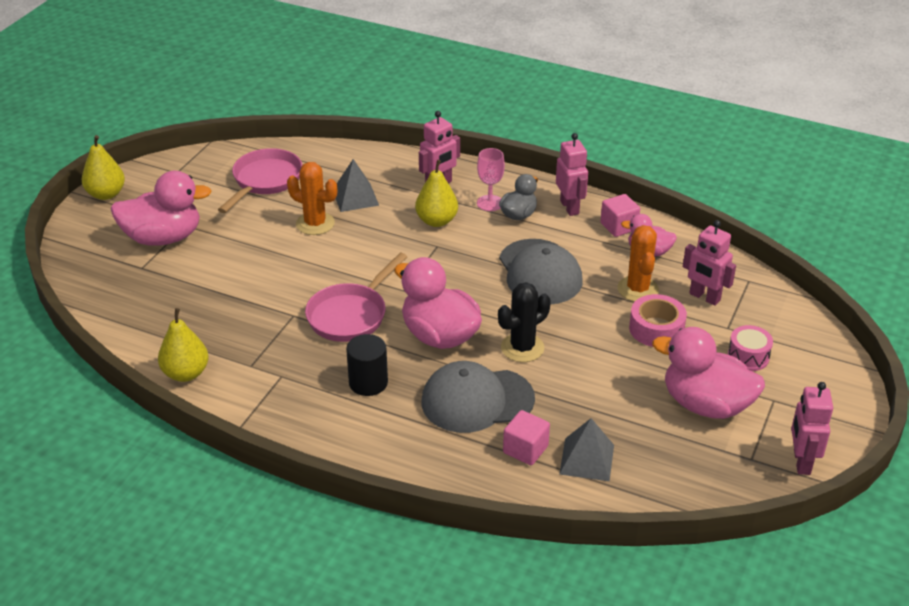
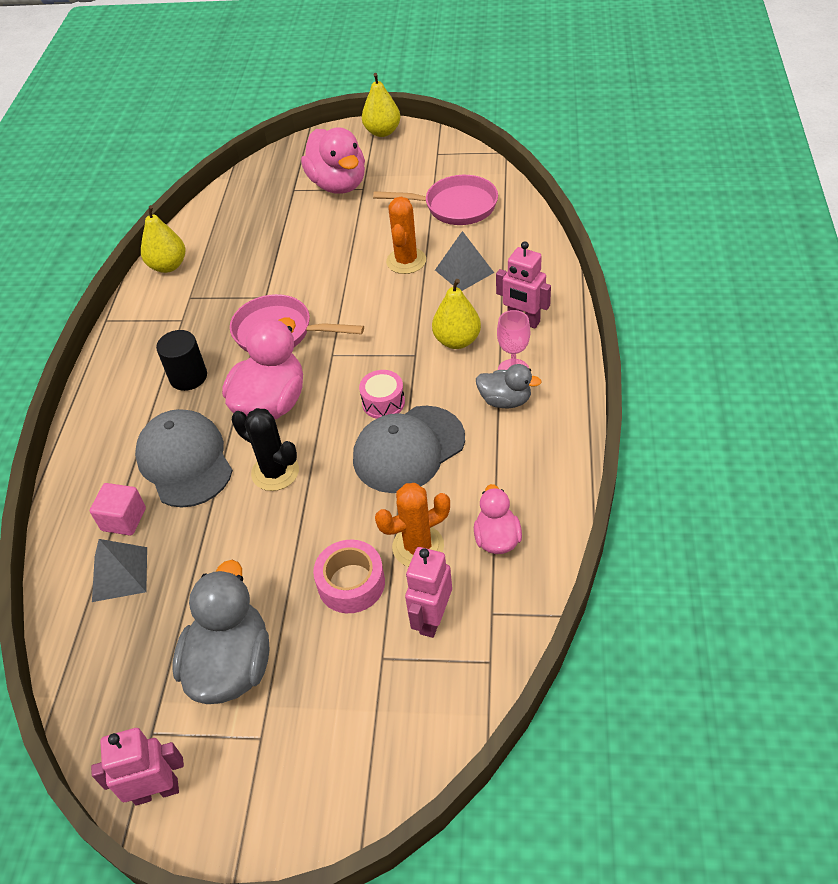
camera: 75 degrees right, 10 degrees up
pink robot [556,133,588,216] -> none
pink cube [600,194,640,237] -> none
pink duck [652,327,765,419] -> grey duck [173,560,270,704]
pink drum [728,325,773,371] -> pink drum moved to [359,370,405,419]

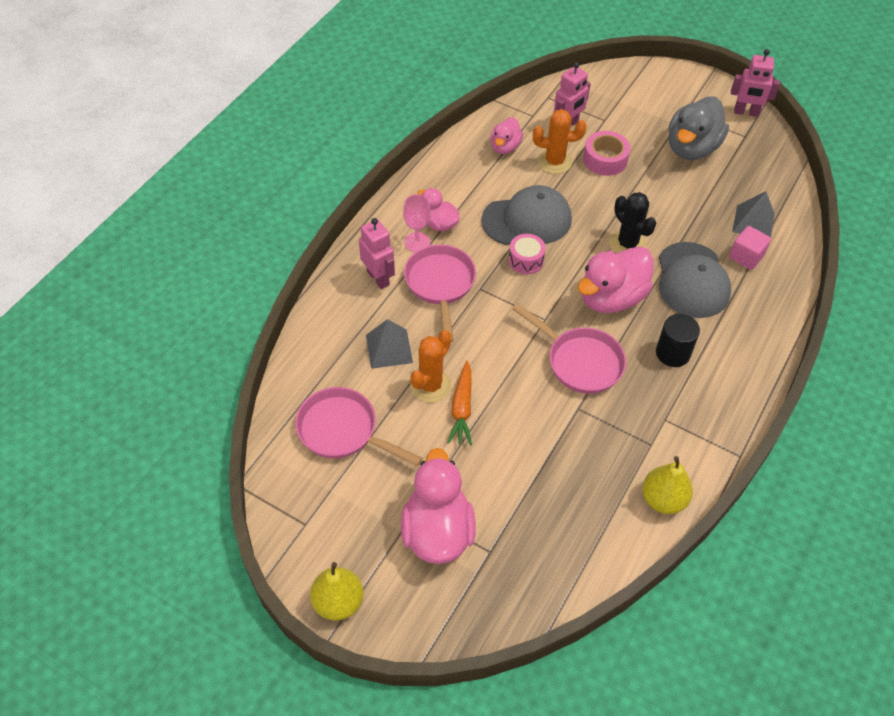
camera: 160 degrees left, 5 degrees up
yellow pear [432,279,481,349] -> pink pan [404,245,476,342]
grey duck [476,364,542,408] -> pink duck [417,188,460,231]
none -> orange carrot [447,361,472,445]

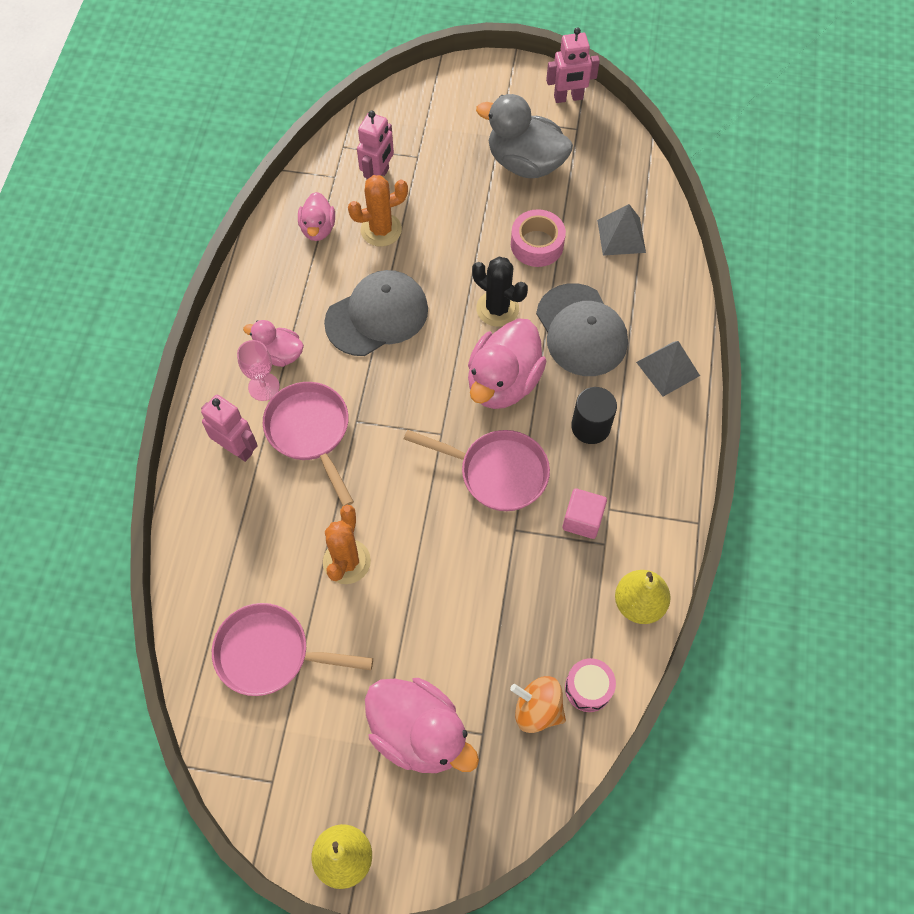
camera: 20 degrees left, 10 degrees up
grey pyramid [366,319,413,369] -> grey pyramid moved to [636,341,700,397]
pink duck [401,448,476,564] -> pink duck turned 150 degrees clockwise [365,678,479,773]
orange carrot [447,361,472,445] -> none
pink drum [509,234,546,274] -> pink drum moved to [565,658,616,712]
pink tape [583,131,630,176] -> pink tape moved to [511,209,566,267]
grey duck [669,96,729,160] -> grey duck turned 105 degrees clockwise [476,94,573,178]
pink cube [729,226,771,270] -> pink cube moved to [562,488,607,539]
none -> orange spinning top [510,676,566,733]

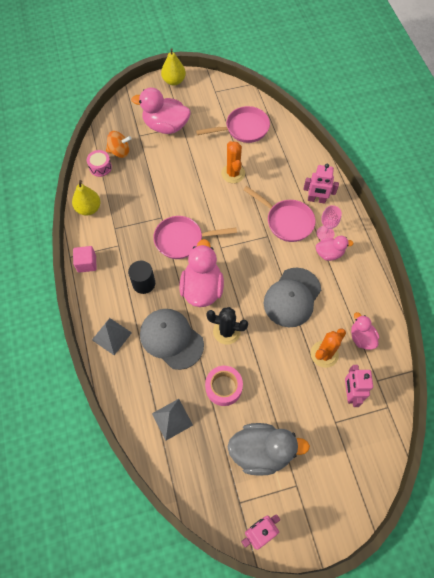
camera: 155 degrees right, 0 degrees up
pink cube [562,488,607,539] -> pink cube moved to [73,246,97,273]

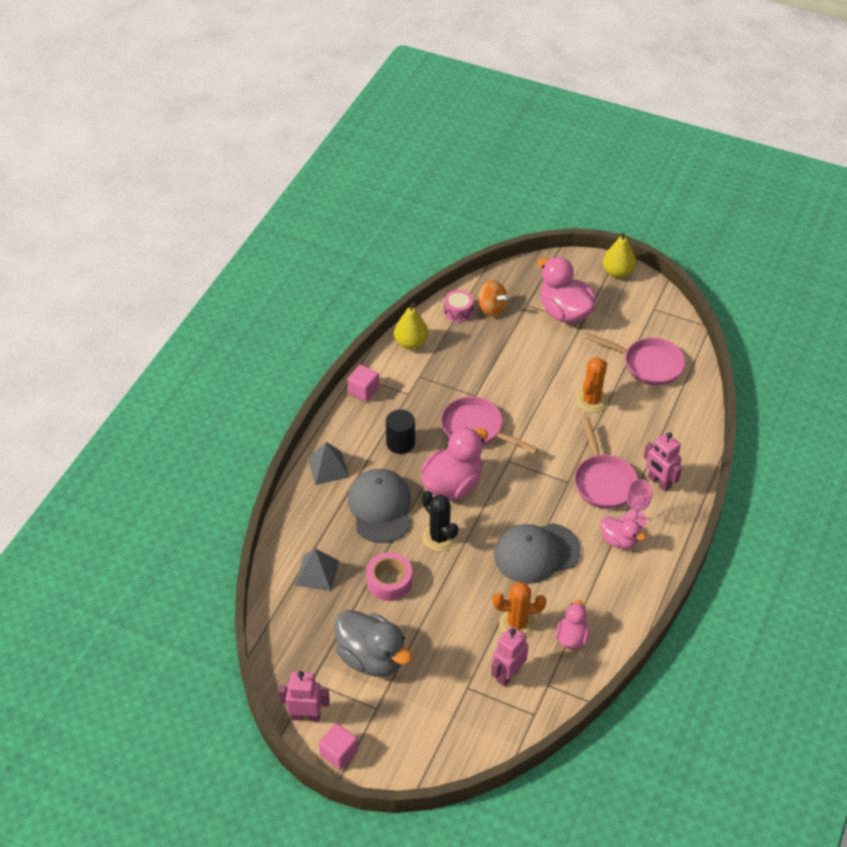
camera: 40 degrees right, 15 degrees down
none -> pink cube [319,723,358,770]

